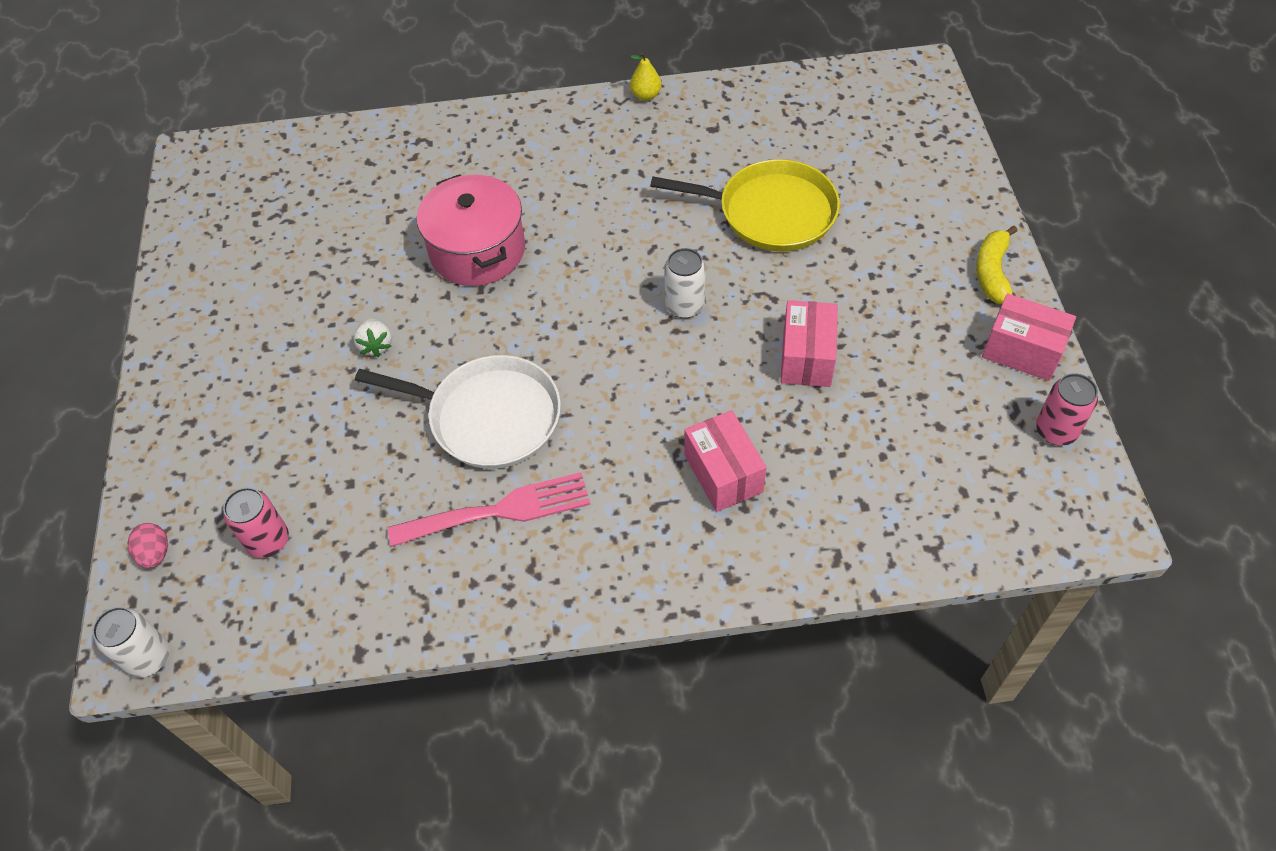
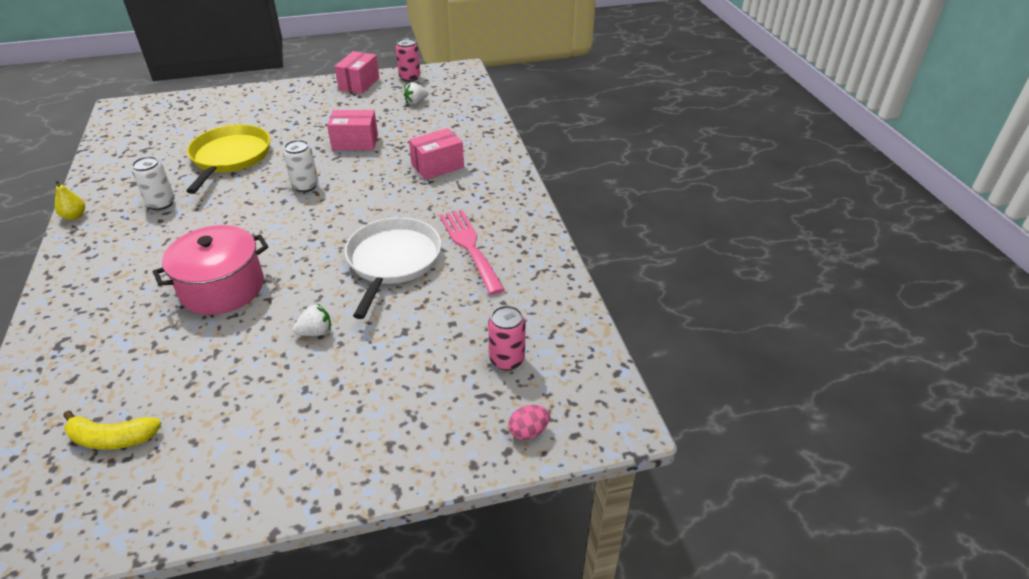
camera: 100 degrees left, 15 degrees down
white can [93,607,170,678] -> white can moved to [132,156,175,210]
yellow banana [976,226,1017,304] -> yellow banana moved to [63,411,162,450]
none -> white strawberry [404,82,428,104]

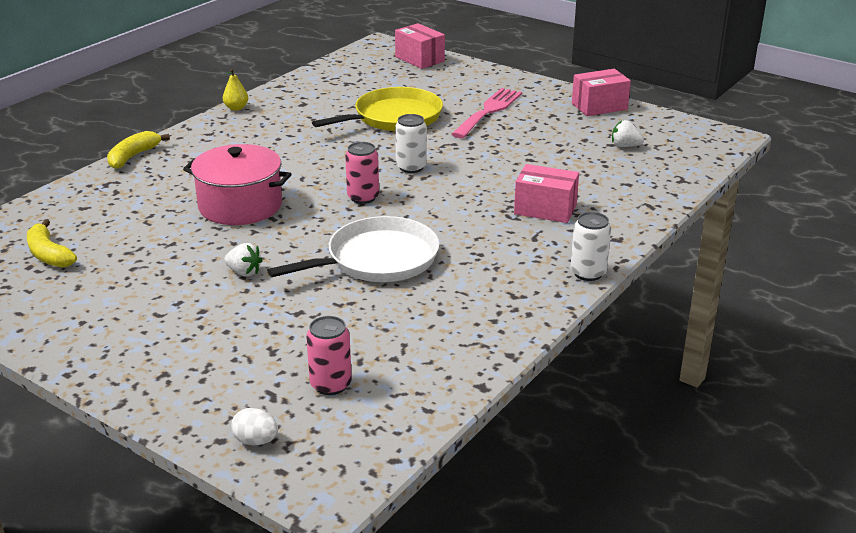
camera: 50 degrees right, 10 degrees down
white can [132,156,175,210] -> white can moved to [571,212,611,281]
pink box [327,110,378,150] -> pink box moved to [395,23,445,69]
pink can [396,38,420,82] -> pink can moved to [345,142,379,204]
pink fork [440,210,505,295] -> pink fork moved to [451,88,522,138]
pink egg [509,405,550,440] -> white egg [231,408,278,445]
none -> yellow banana [107,131,170,169]

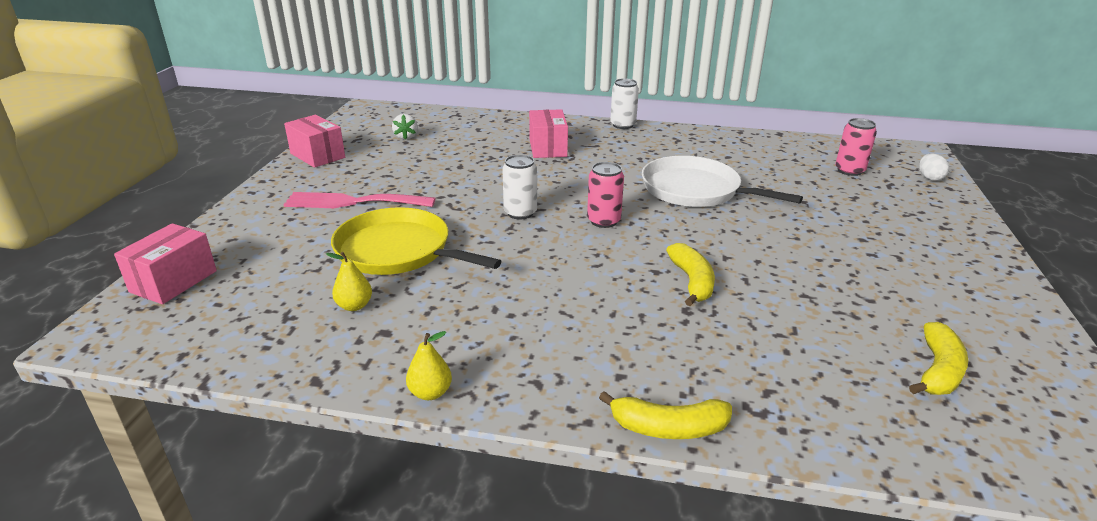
camera: 115 degrees left, 0 degrees up
pink pot [183,144,291,225] -> yellow banana [666,243,715,306]
white strawberry [224,243,263,276] -> none
none -> yellow pear [326,252,372,311]

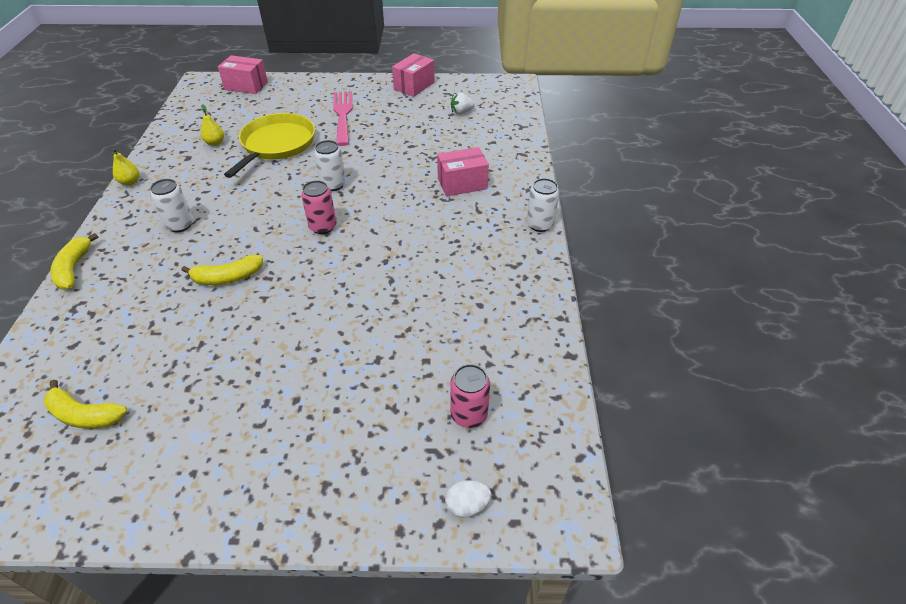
camera: 80 degrees right, 15 degrees up
white pan [642,156,803,207] -> none
none -> white can [150,179,193,232]

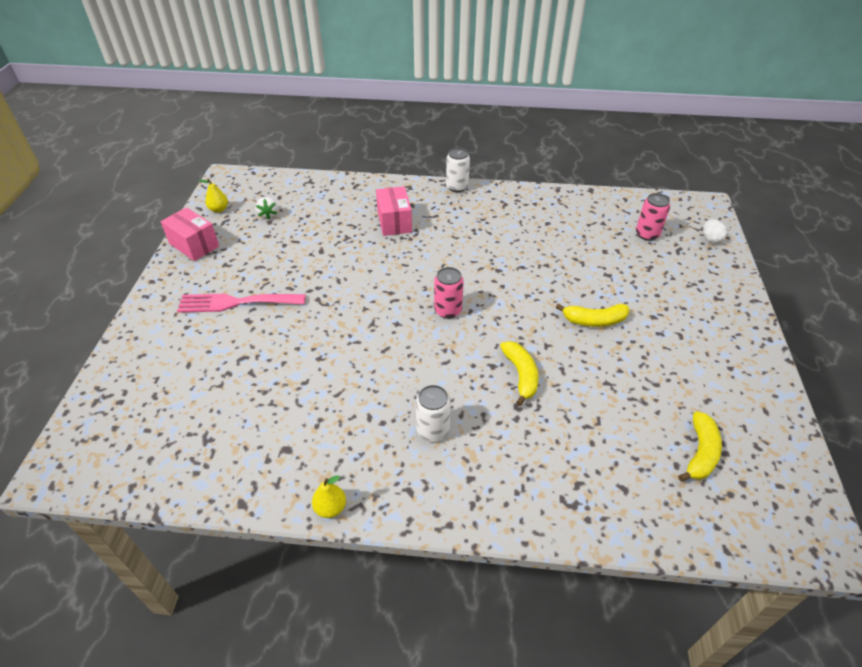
camera: 85 degrees left, 0 degrees up
yellow banana [50,233,99,290] -> yellow banana moved to [556,304,630,327]
yellow pear [201,105,224,146] -> yellow pear moved to [199,179,228,213]
pink box [218,55,268,94] -> none
yellow pan [224,113,315,178] -> none
white can [314,140,346,191] -> none

